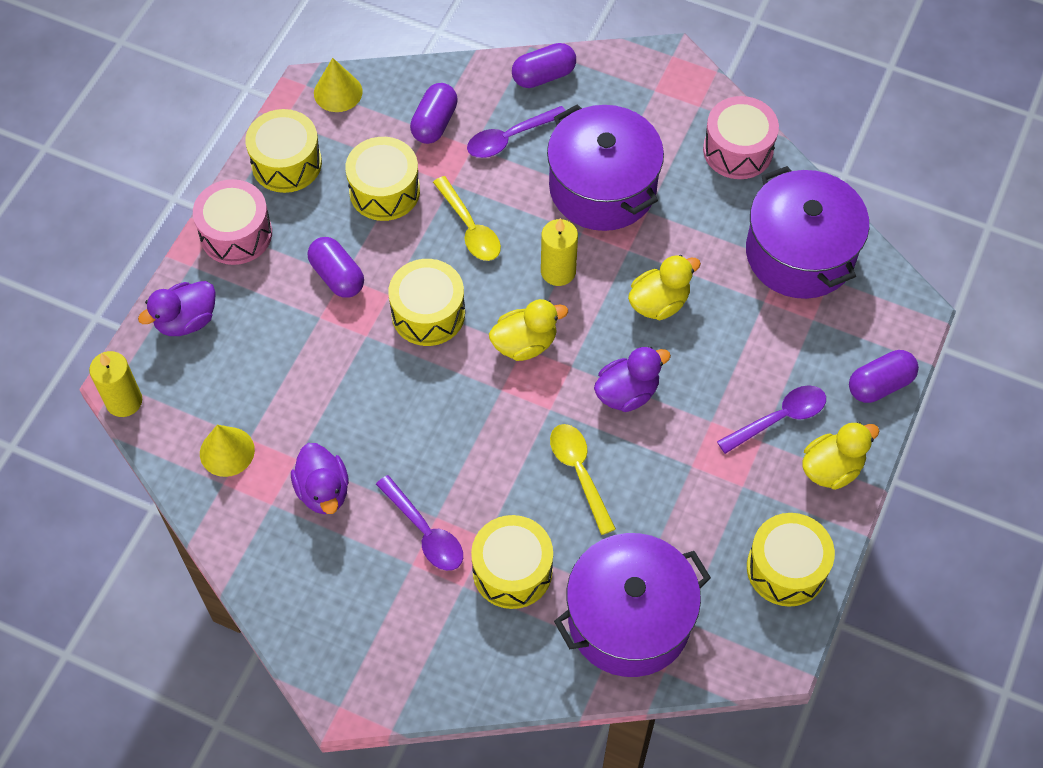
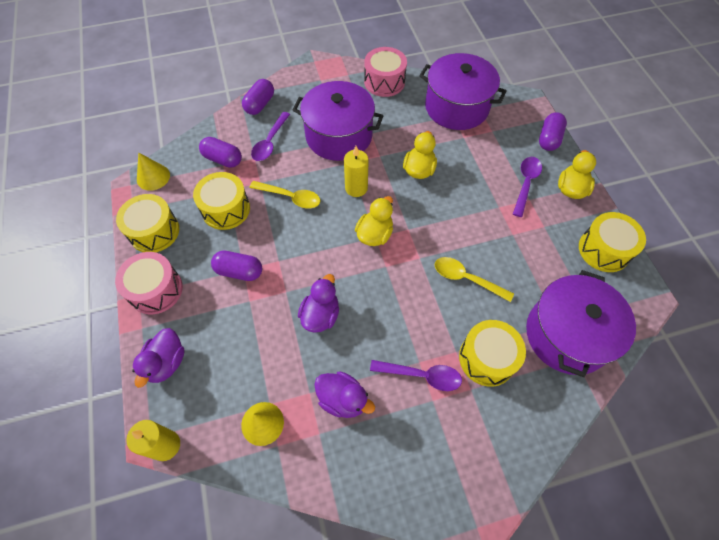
camera: 40 degrees left, 0 degrees up
yellow drum [388,259,465,346] -> none
purple capsule [410,83,458,144] -> purple capsule turned 45 degrees counterclockwise [199,137,242,168]
purple duck [594,346,671,412] -> purple duck moved to [298,274,339,333]

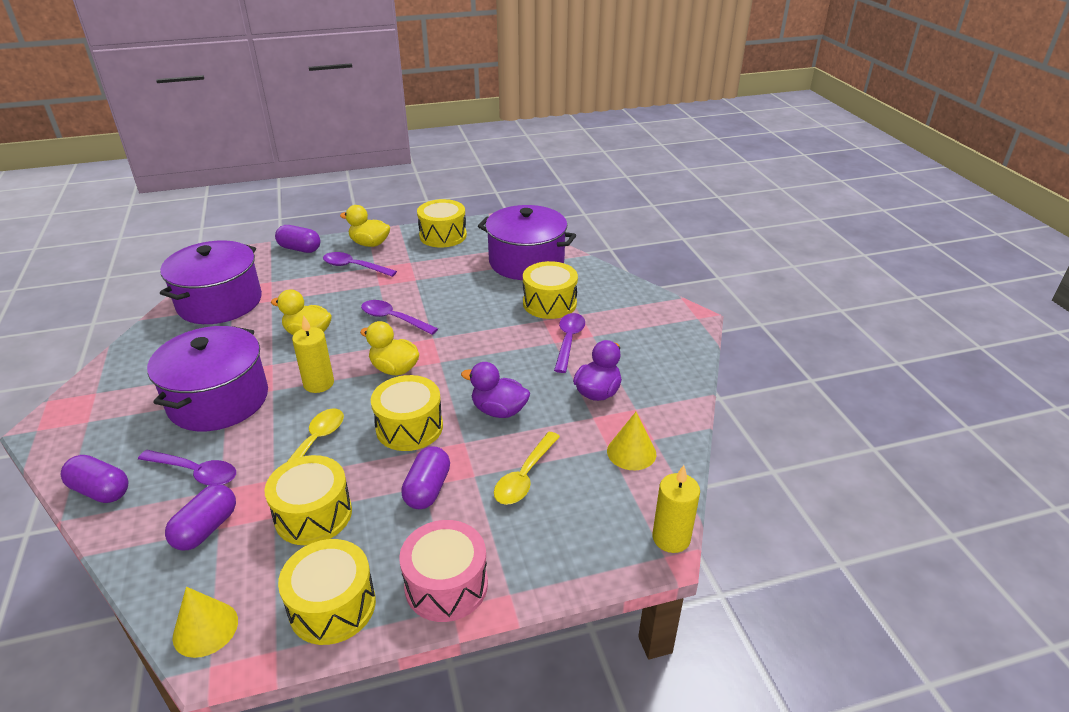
camera: 90 degrees left, 25 degrees down
purple duck [132,328,185,388] -> none
pink drum [364,47,407,97] -> none
yellow spoon [435,257,514,302] -> yellow spoon moved to [494,432,560,505]
none -> purple spoon [361,300,438,335]
none -> yellow drum [371,375,443,451]

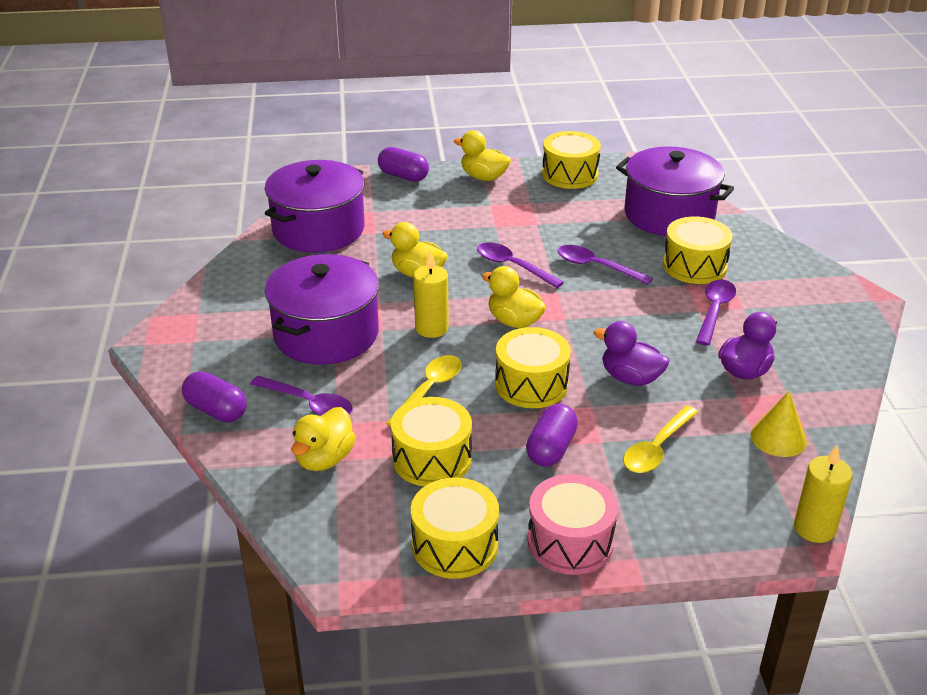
camera: 10 degrees right, 0 degrees up
purple capsule [165,484,236,550] -> yellow duck [291,407,356,471]
yellow cone [173,587,238,658] -> none
purple spoon [323,252,397,277] -> purple spoon moved to [557,245,653,285]

